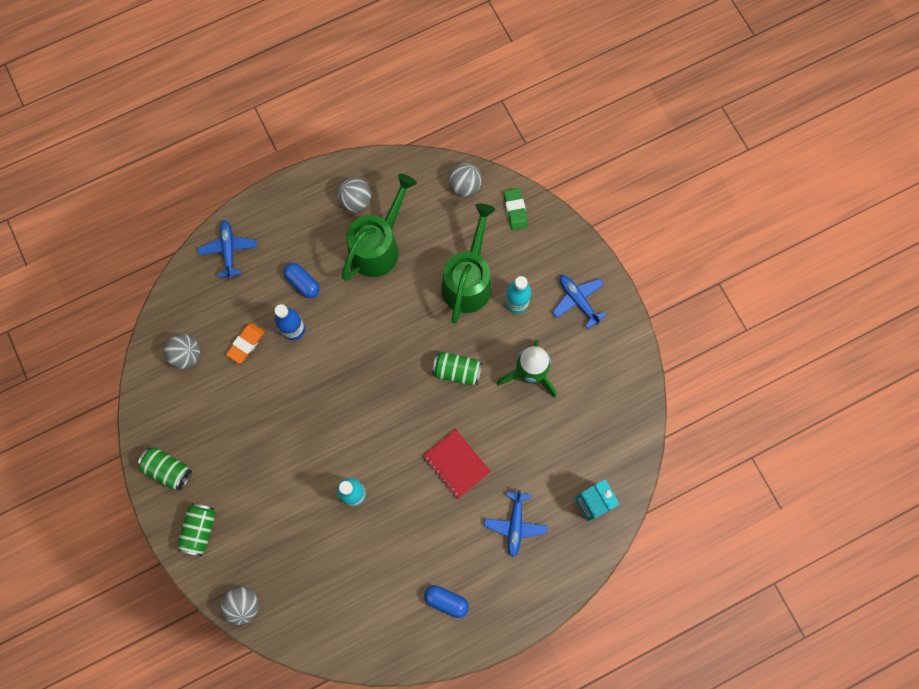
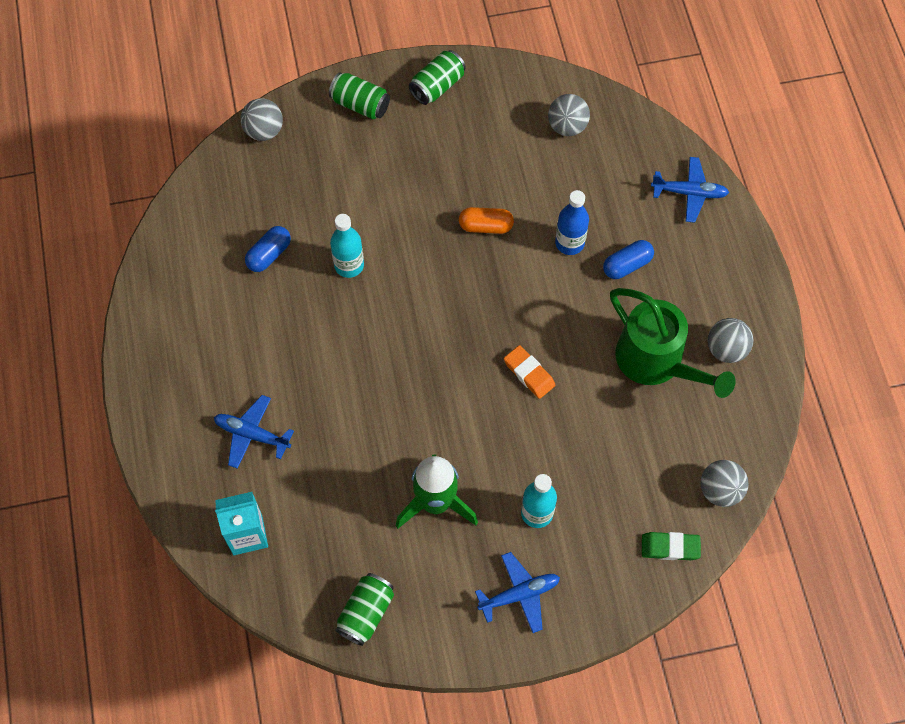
camera: 105 degrees right, 10 degrees down
orange eraser [226,323,265,364] -> orange eraser moved to [504,345,555,399]
red notebook [423,429,491,499] -> none
blue capsule [424,585,469,618] -> blue capsule moved to [245,226,291,272]
green can [432,352,482,385] -> green can moved to [335,573,394,646]
green watering can [441,204,495,324] -> none
none -> orange capsule [459,207,514,234]

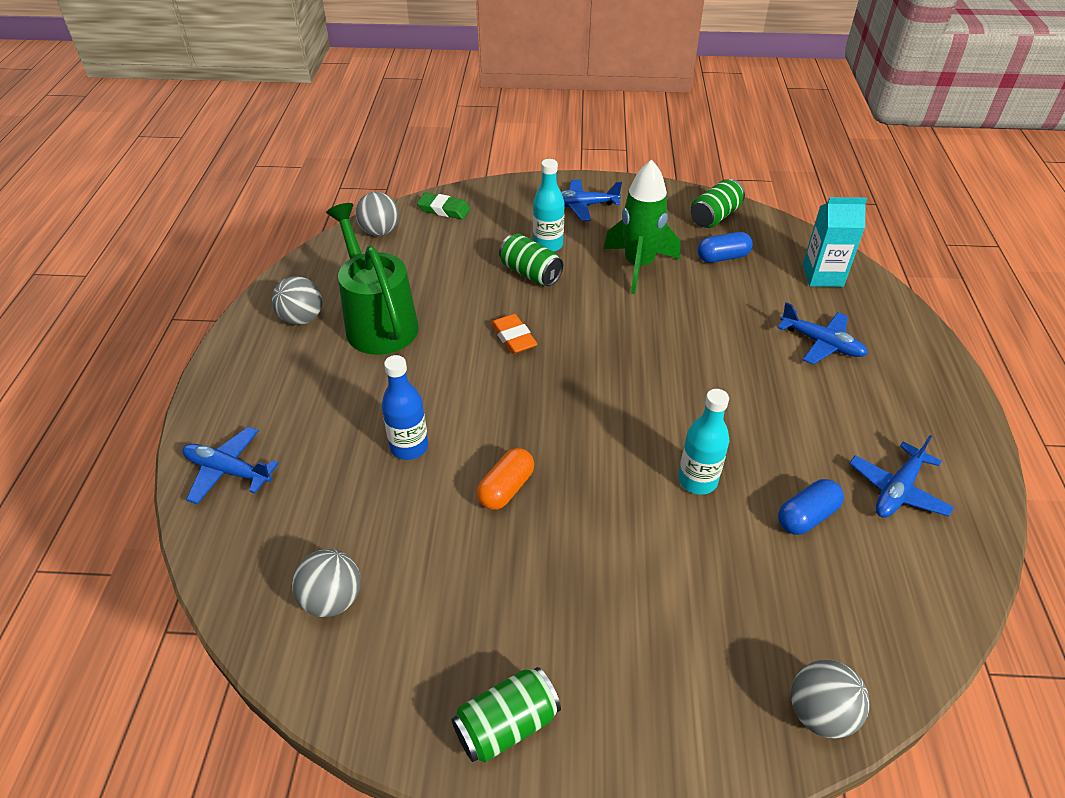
camera: 165 degrees left, 20 degrees down
green can [329,72,390,119] -> green can moved to [499,234,563,286]
orange capsule [459,207,514,234] -> orange capsule turned 75 degrees counterclockwise [477,448,534,510]
blue capsule [603,240,654,279] -> blue capsule moved to [698,232,753,263]
none -> blue plane [849,435,954,518]

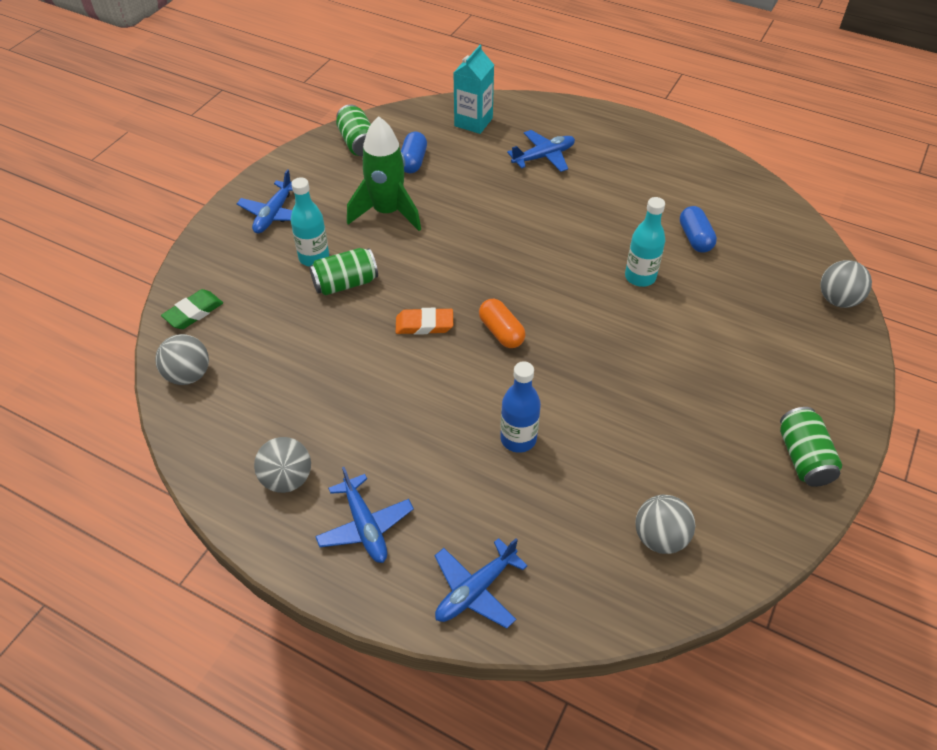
camera: 65 degrees left, 5 degrees up
green watering can [326,203,419,355] -> none
orange capsule [477,448,534,510] -> orange capsule moved to [479,299,526,348]
blue plane [849,435,954,518] -> blue plane moved to [315,467,414,563]

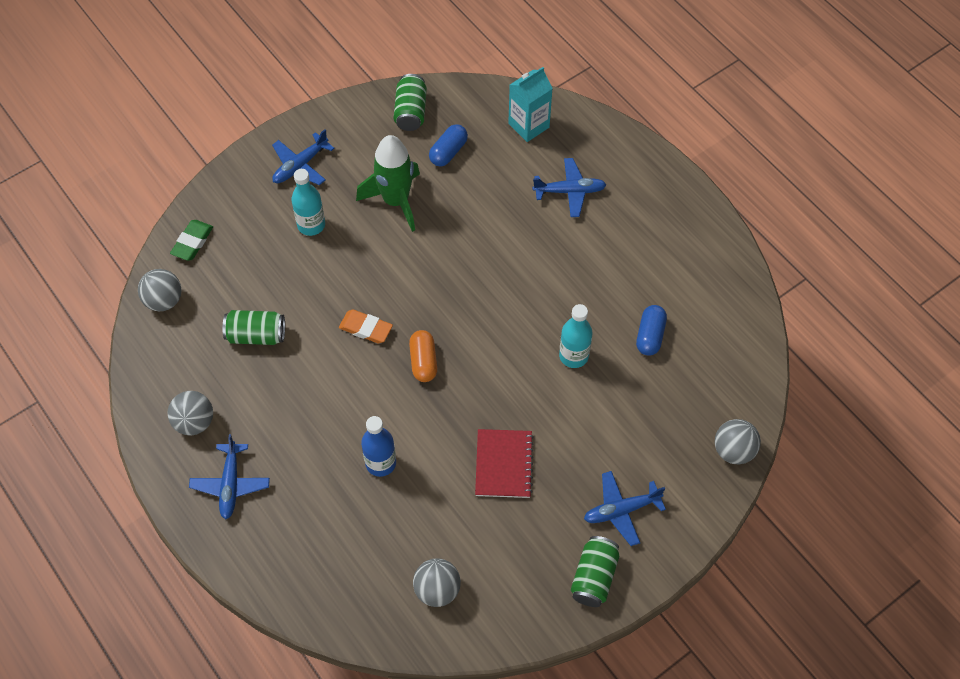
camera: 25 degrees right, 10 degrees up
green eraser [161,289,223,329] -> green eraser turned 45 degrees counterclockwise [170,220,213,261]
green can [309,248,378,296] -> green can moved to [223,310,285,345]
blue plane [434,538,528,629] -> blue plane moved to [584,471,666,546]
none -> red notebook [475,429,534,498]

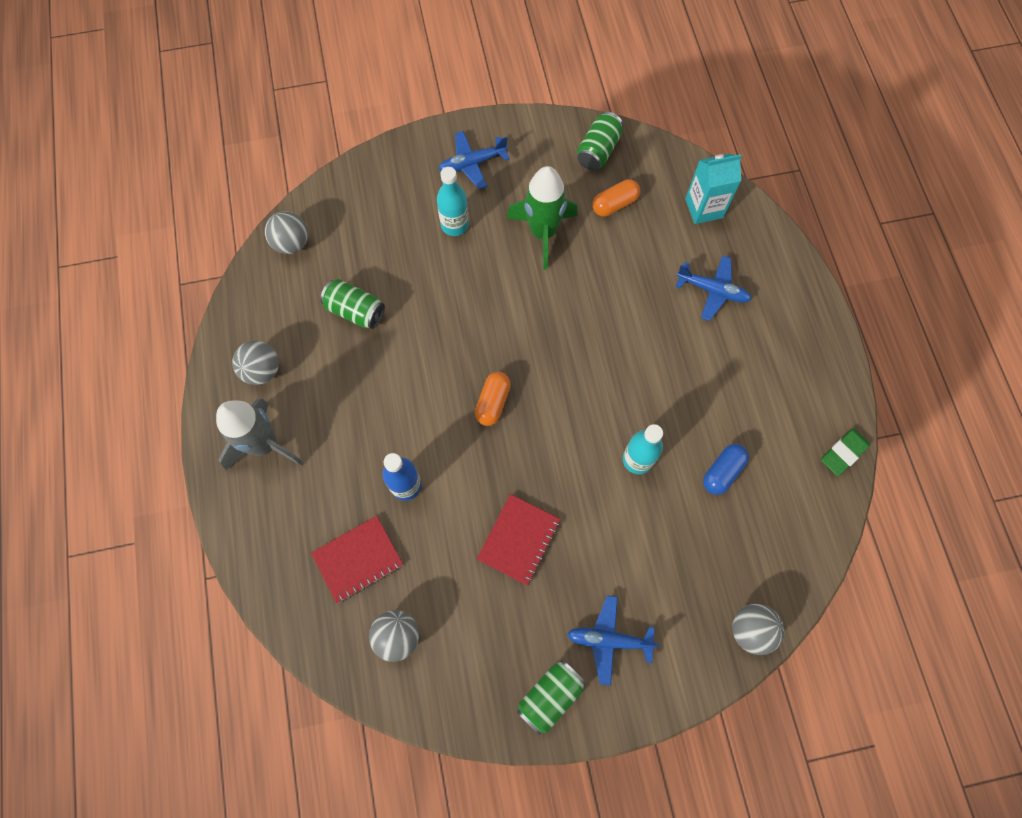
camera: 25 degrees right, 10 degrees up
green eraser [170,220,213,261] -> green eraser moved to [821,428,870,476]
blue plane [189,434,270,519] -> grey rocket [216,398,304,470]
orange eraser [339,309,393,343] -> none
blue capsule [429,124,468,166] -> orange capsule [592,179,640,217]
none -> red notebook [311,516,403,603]

